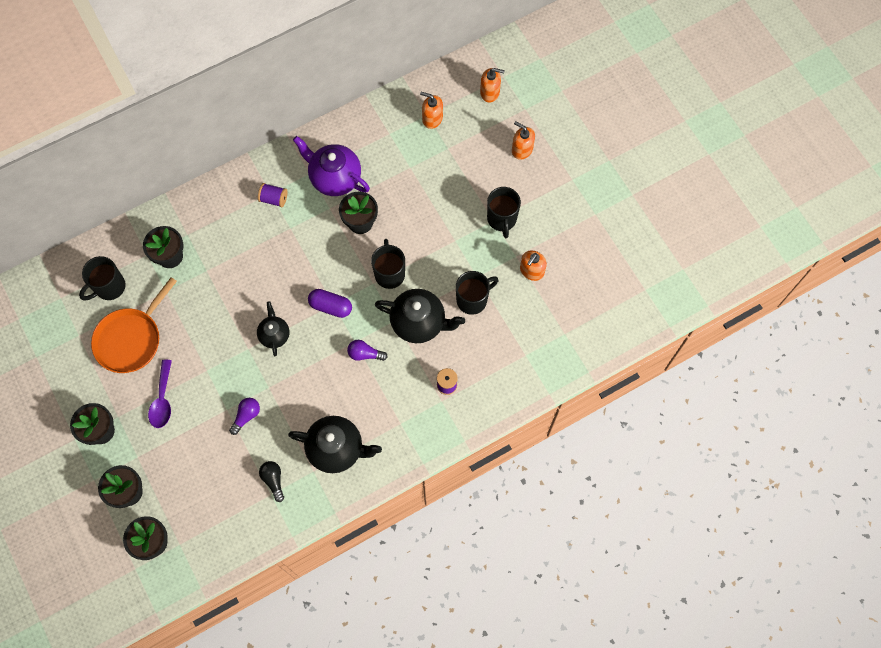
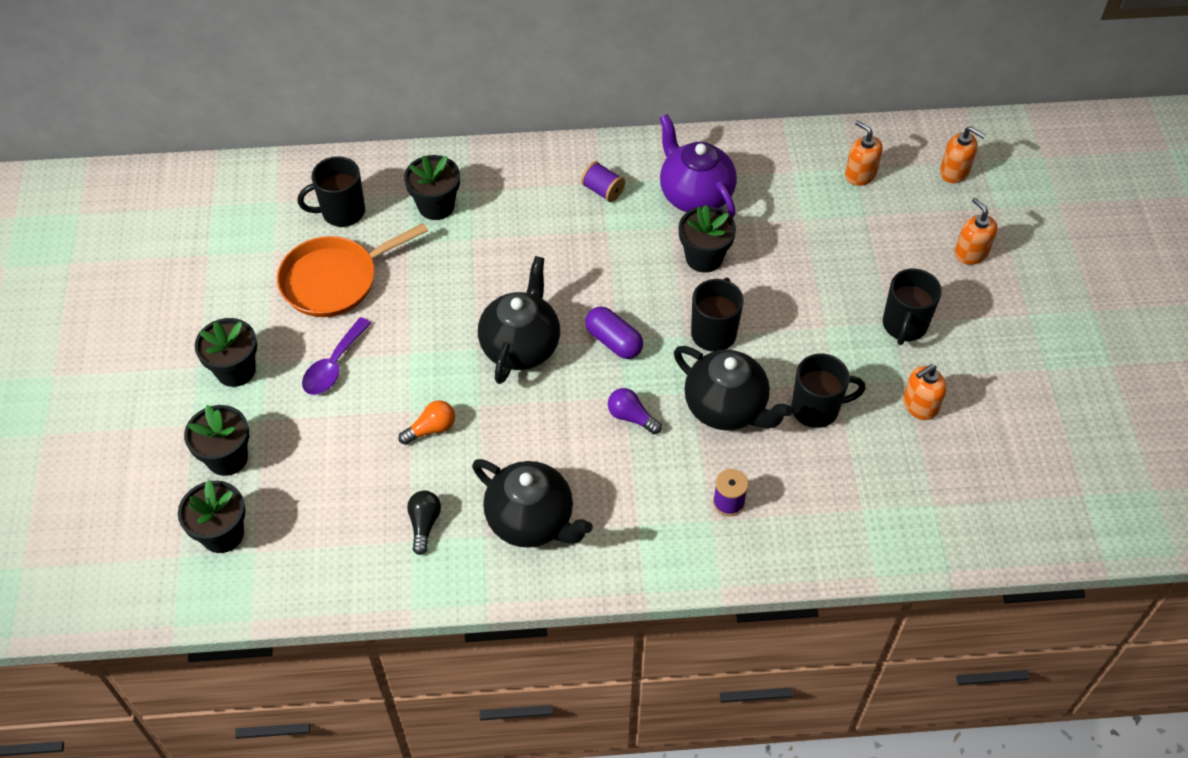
camera: 25 degrees right, 15 degrees down
purple light bulb [229,398,260,435] -> orange light bulb [399,400,455,445]
black teapot [257,301,289,356] -> black teapot [478,256,560,384], size x1.70

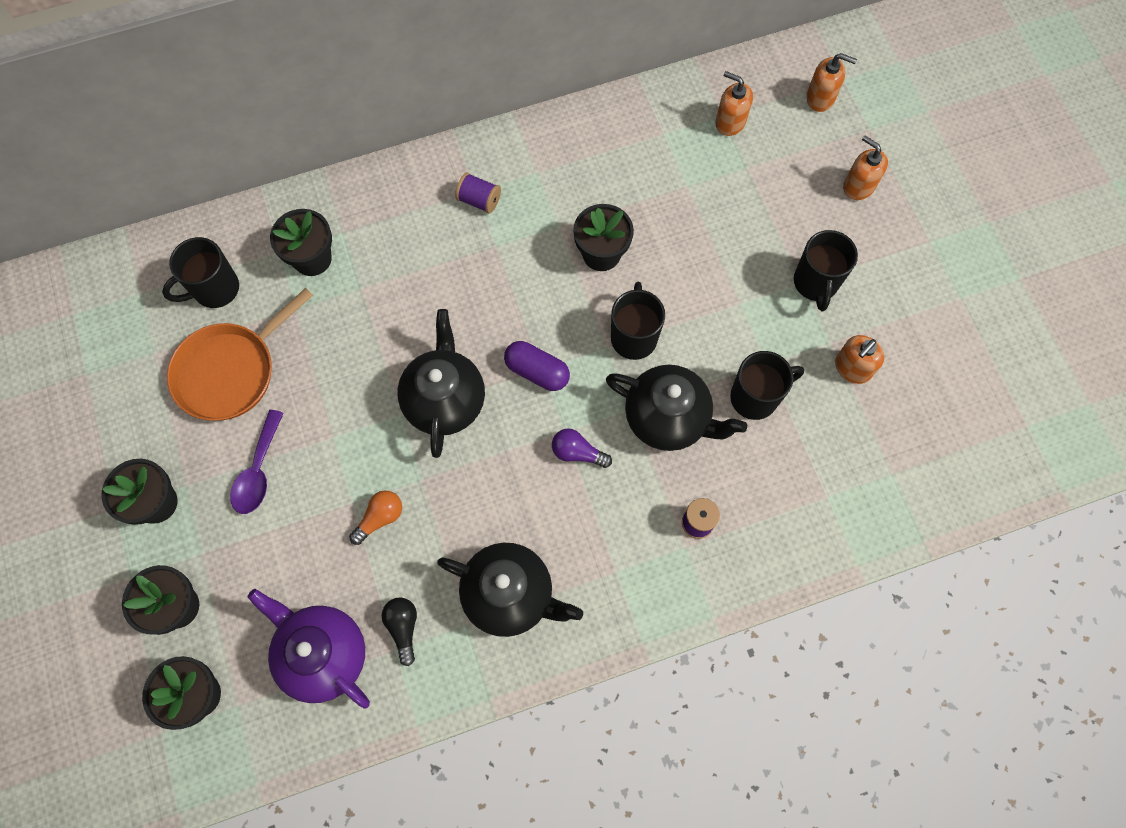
camera: 15 degrees left, 15 degrees up
purple teapot [660,114,737,219] -> purple teapot moved to [248,589,370,709]

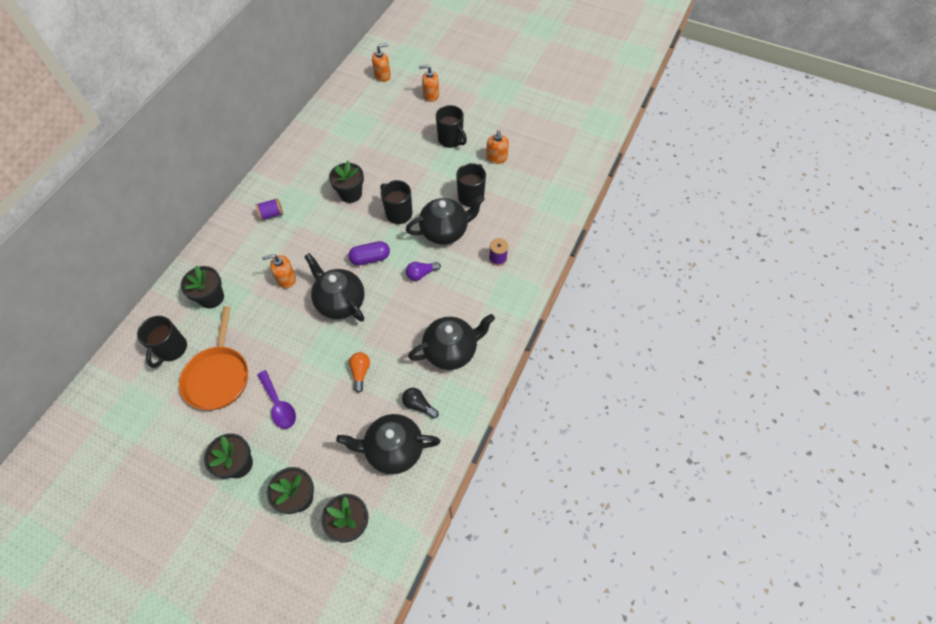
camera: 45 degrees left, 10 degrees down
purple teapot [248,589,370,709] -> black teapot [336,414,440,474]
orange soap dispenser [716,71,753,136] -> orange soap dispenser moved to [262,254,296,289]

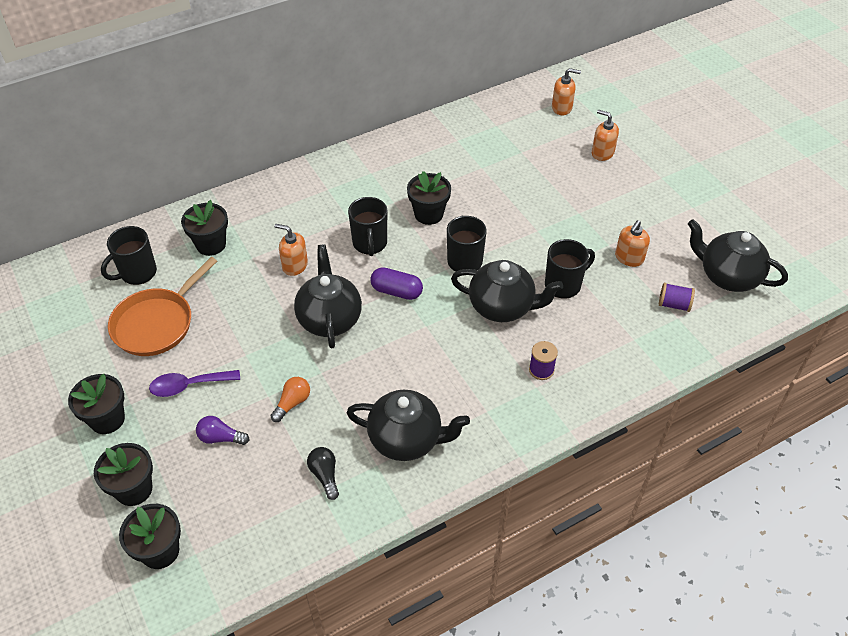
camera: 35 degrees right, 10 degrees down
purple spool [256,198,283,221] -> purple spool moved to [659,283,695,312]
purple spoon [257,370,296,429] -> purple spoon turned 75 degrees clockwise [149,370,240,397]
black teapot [336,414,440,474] -> black teapot moved to [688,219,788,292]
purple light bulb [406,262,441,281] -> purple light bulb moved to [196,416,249,445]
black mug [436,105,467,148] -> black mug moved to [348,197,387,256]

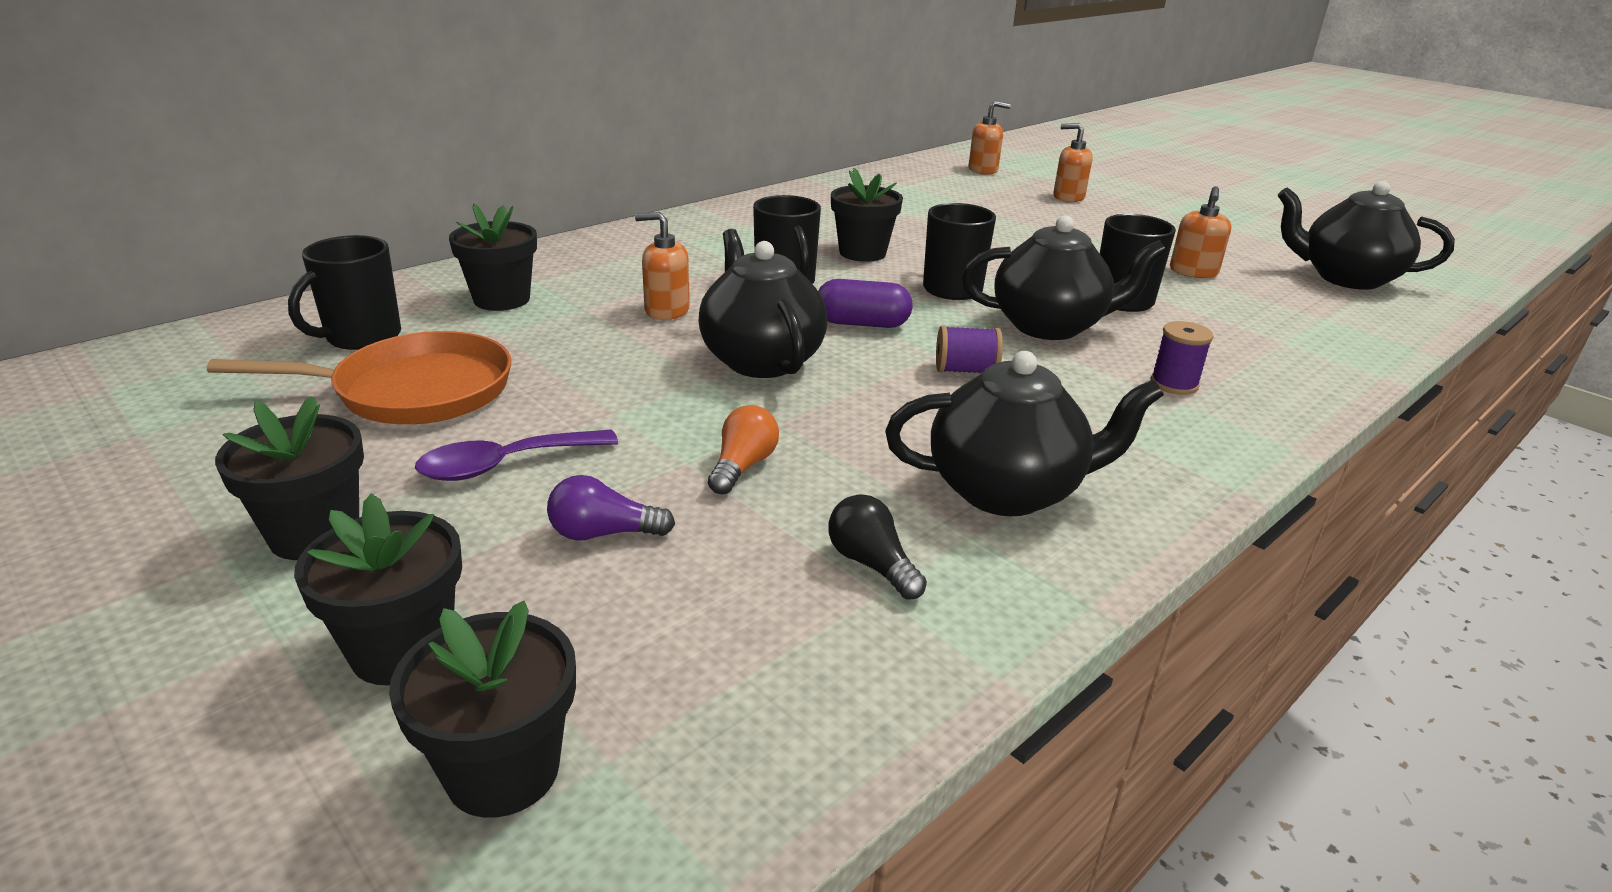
camera: 15 degrees left, 20 degrees down
orange pan [108,257,217,356] -> orange pan turned 120 degrees counterclockwise [207,331,511,424]
purple spool [659,283,695,312] -> purple spool moved to [936,325,1003,373]

